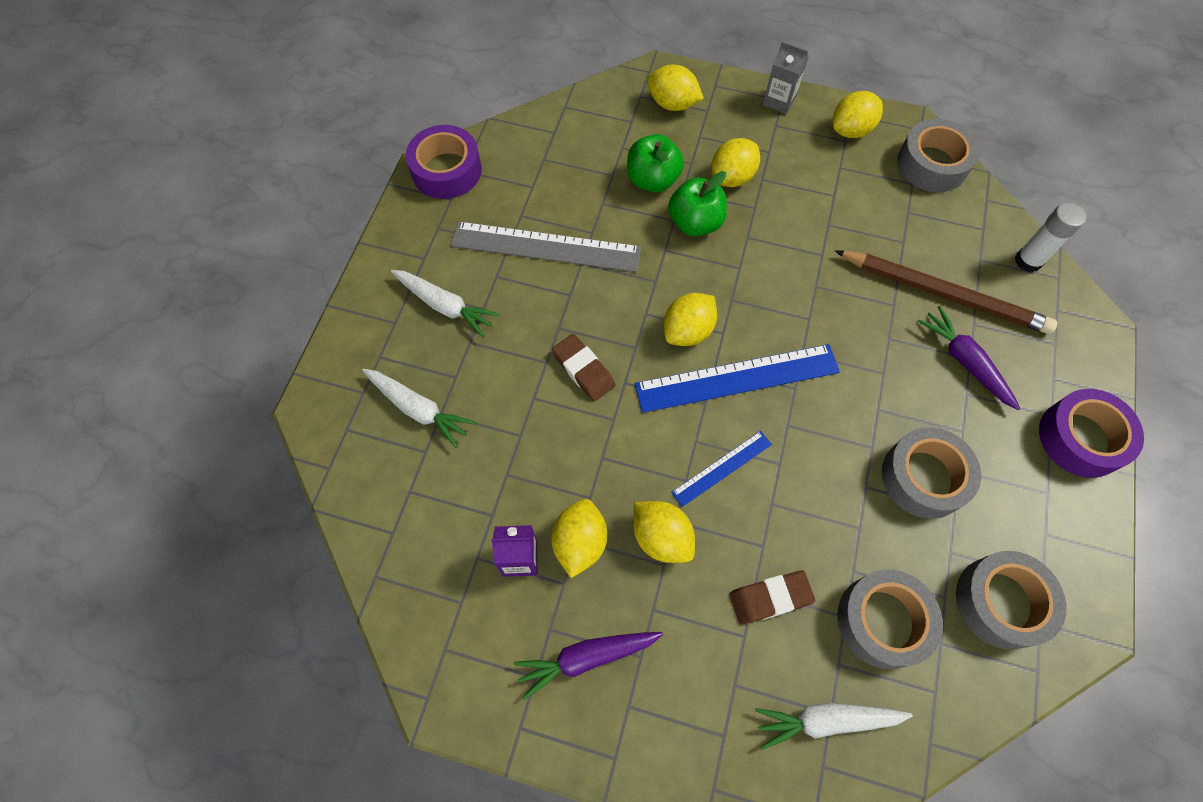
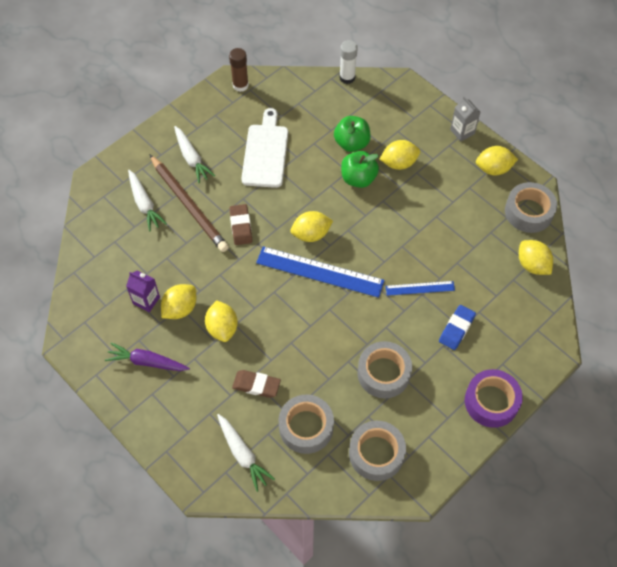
camera: 30 degrees right, 5 degrees down
purple tape [406,125,482,199] -> brown glue stick [229,48,249,92]
grey ruler [451,221,641,272] -> white cutting board [241,108,288,188]
yellow lemon [647,65,704,111] -> yellow lemon moved to [519,240,553,275]
blue ruler [671,431,772,507] -> blue ruler moved to [385,281,455,296]
white carrot [755,703,913,750] -> white carrot turned 150 degrees counterclockwise [217,414,275,492]
brown pencil [835,251,1058,334] -> brown pencil moved to [150,155,229,252]
purple carrot [917,306,1021,411] -> blue eraser [439,305,476,350]
white glue stick [1015,203,1086,272] -> white glue stick moved to [339,40,358,84]

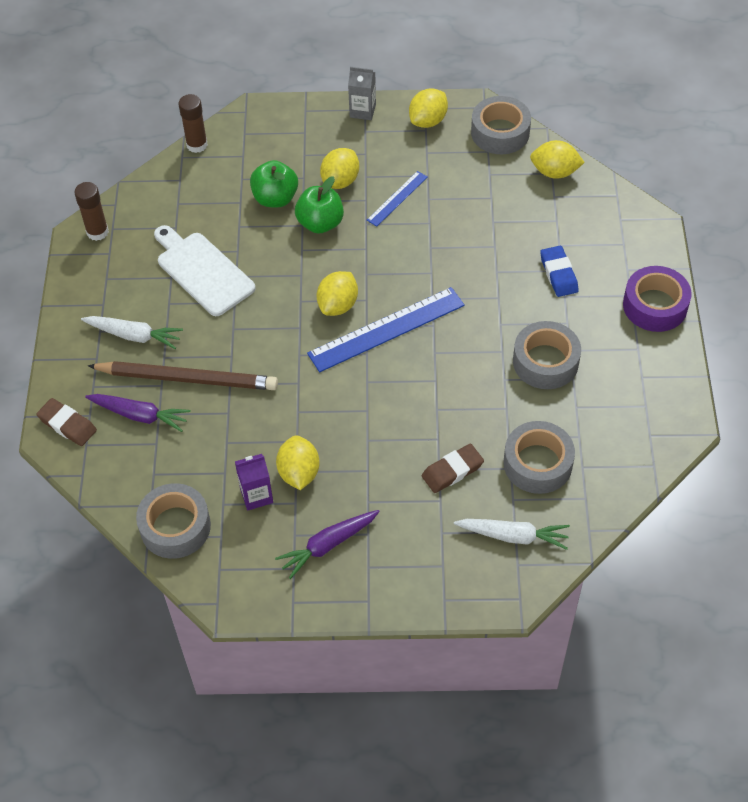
camera: 45 degrees left, 5 degrees down
white carrot [128,170,167,231] -> purple carrot [85,394,191,432]
yellow lemon [205,300,238,342] -> none
brown eraser [229,204,252,245] -> brown eraser moved to [36,398,97,446]
white glue stick [339,40,358,84] -> brown glue stick [178,94,208,153]
grey tape [349,421,406,481] -> grey tape moved to [136,483,211,559]
blue ruler [385,281,455,296] -> blue ruler moved to [367,171,428,227]

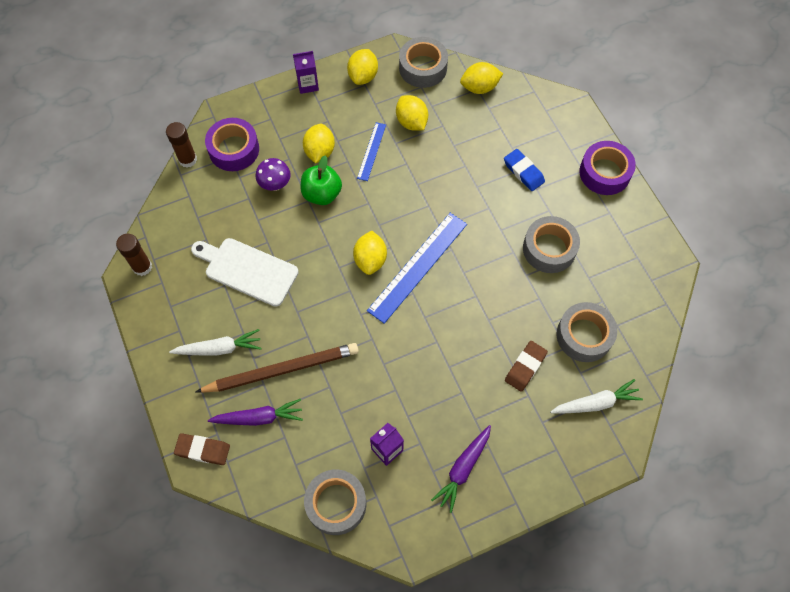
camera: 25 degrees left, 10 degrees up
green apple [250,160,298,208] -> purple mushroom [256,158,291,191]
yellow lemon [276,435,320,490] -> yellow lemon moved to [396,95,428,131]
grey carton [348,67,376,120] -> purple carton [293,51,319,94]
none -> purple tape [205,118,259,171]

